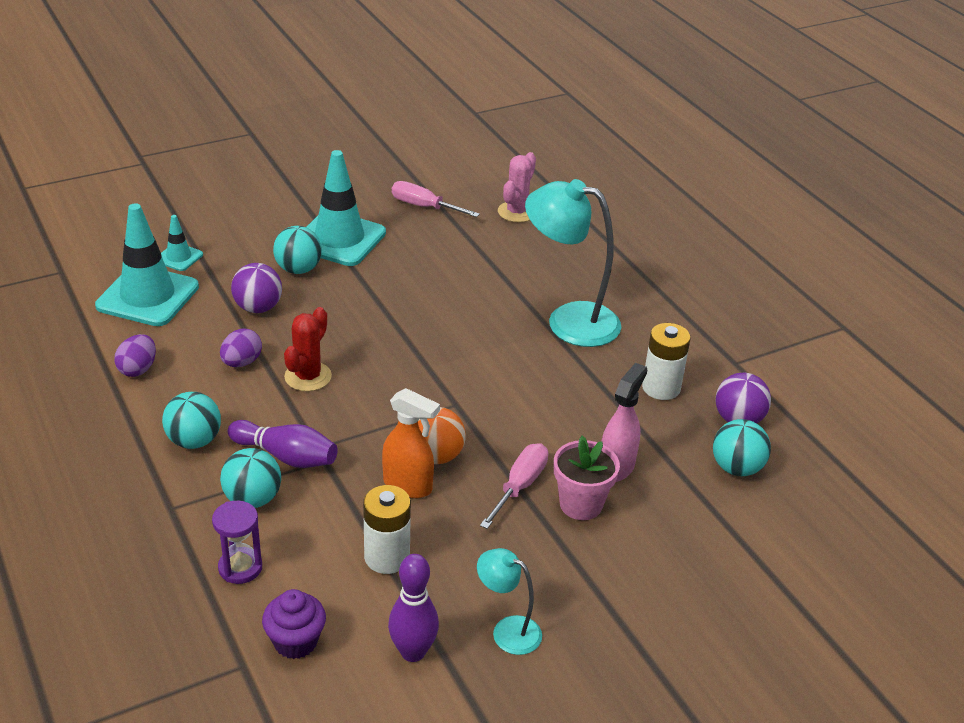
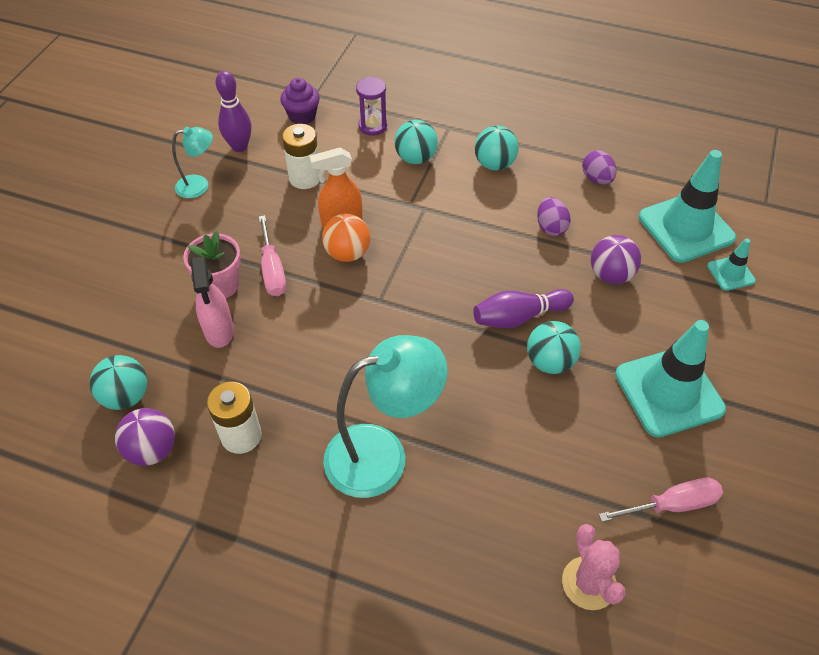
camera: 140 degrees right, 15 degrees up
purple bowling pin [228,420,338,468] -> purple bowling pin moved to [473,289,574,328]
turquoise ball [273,226,322,274] -> turquoise ball moved to [527,321,581,374]
red cactus [284,307,332,391] -> none

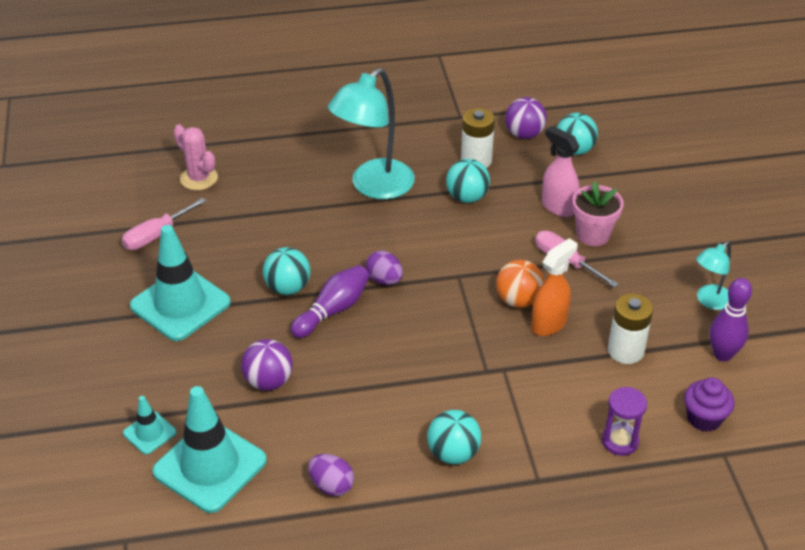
camera: 150 degrees right, 10 degrees down
turquoise ball [394,120,438,164] -> turquoise ball moved to [446,159,490,203]
purple egg [537,197,571,236] -> purple egg moved to [365,251,403,285]

